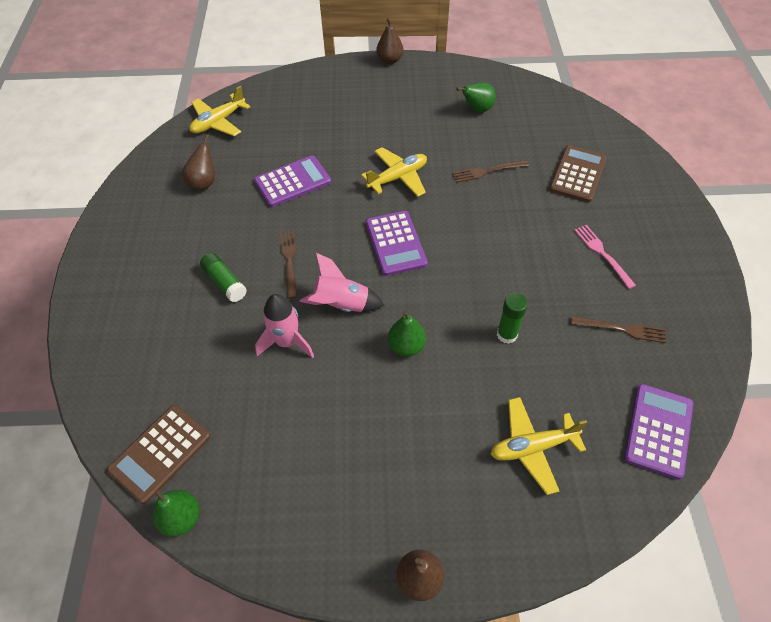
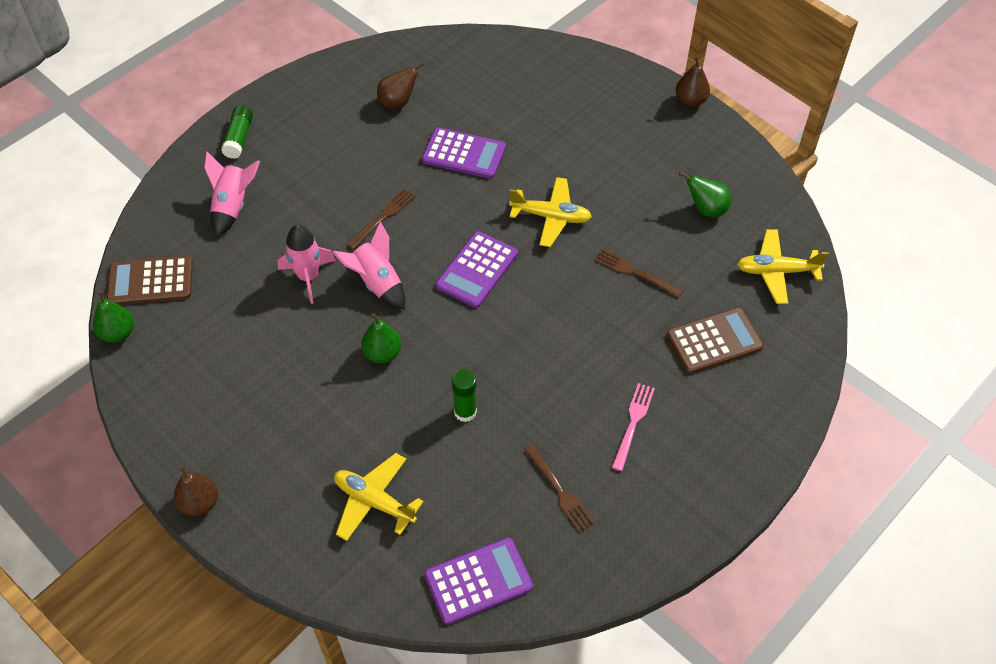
camera: 45 degrees right, 0 degrees up
yellow plane [189,86,250,136] -> yellow plane moved to [737,229,829,304]
green glue stick [200,253,247,302] -> green glue stick moved to [221,105,253,159]
none -> pink rocket [204,151,260,237]

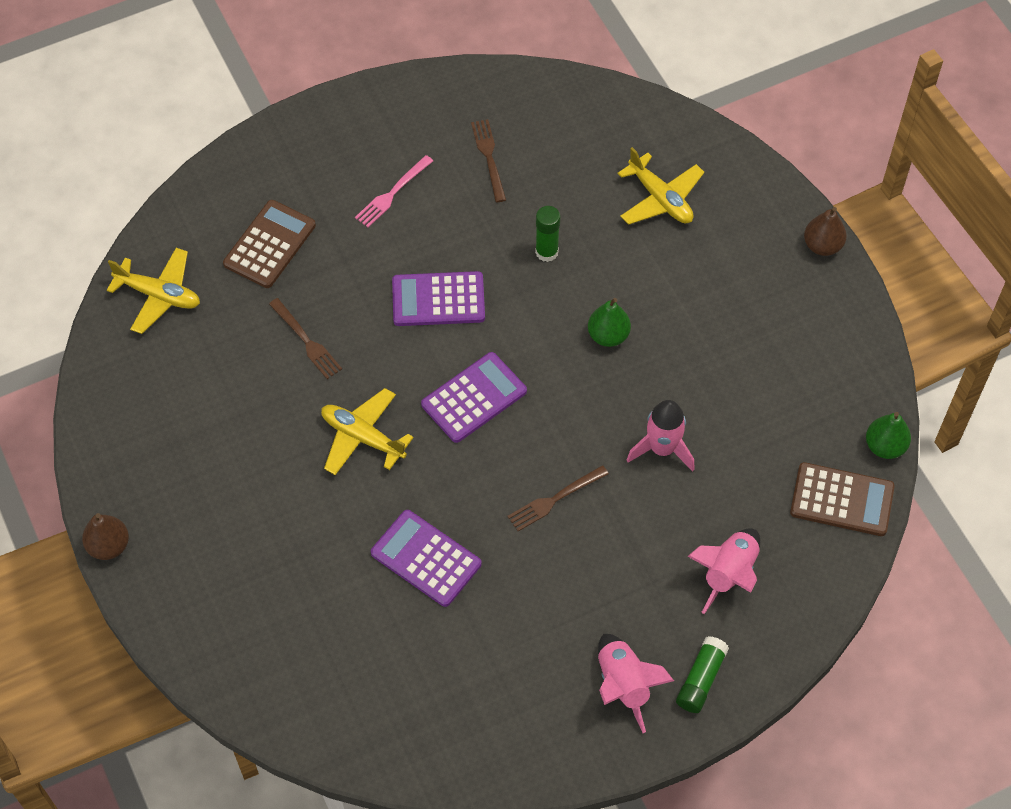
camera: 160 degrees left, 5 degrees up
pink rocket [332,222,405,310] -> pink rocket moved to [598,634,674,733]
brown pear [377,61,425,109] -> none
purple calculator [424,537,533,625] -> purple calculator moved to [392,271,485,326]
brown calculator [666,307,764,374] -> brown calculator turned 120 degrees clockwise [223,200,316,288]
green pear [679,171,731,217] -> none

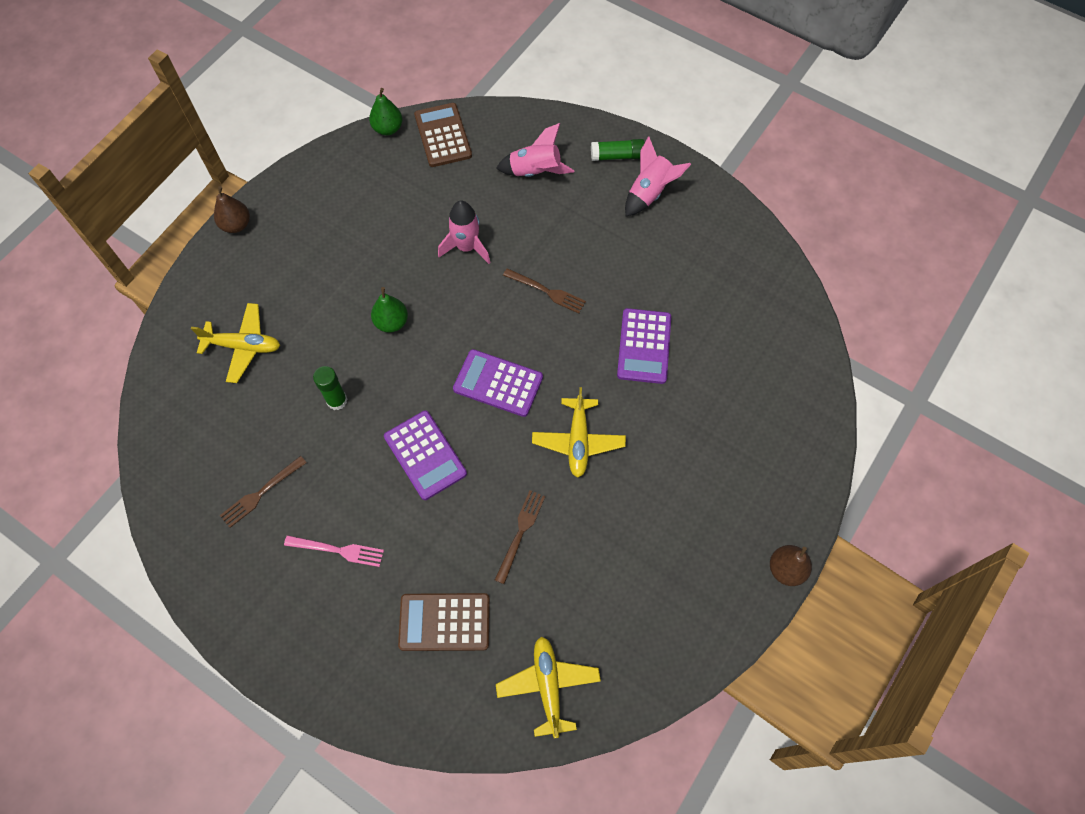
camera: 120 degrees left, 5 degrees up
yellow plane [617,147,704,225] -> yellow plane turned 75 degrees clockwise [191,303,280,383]

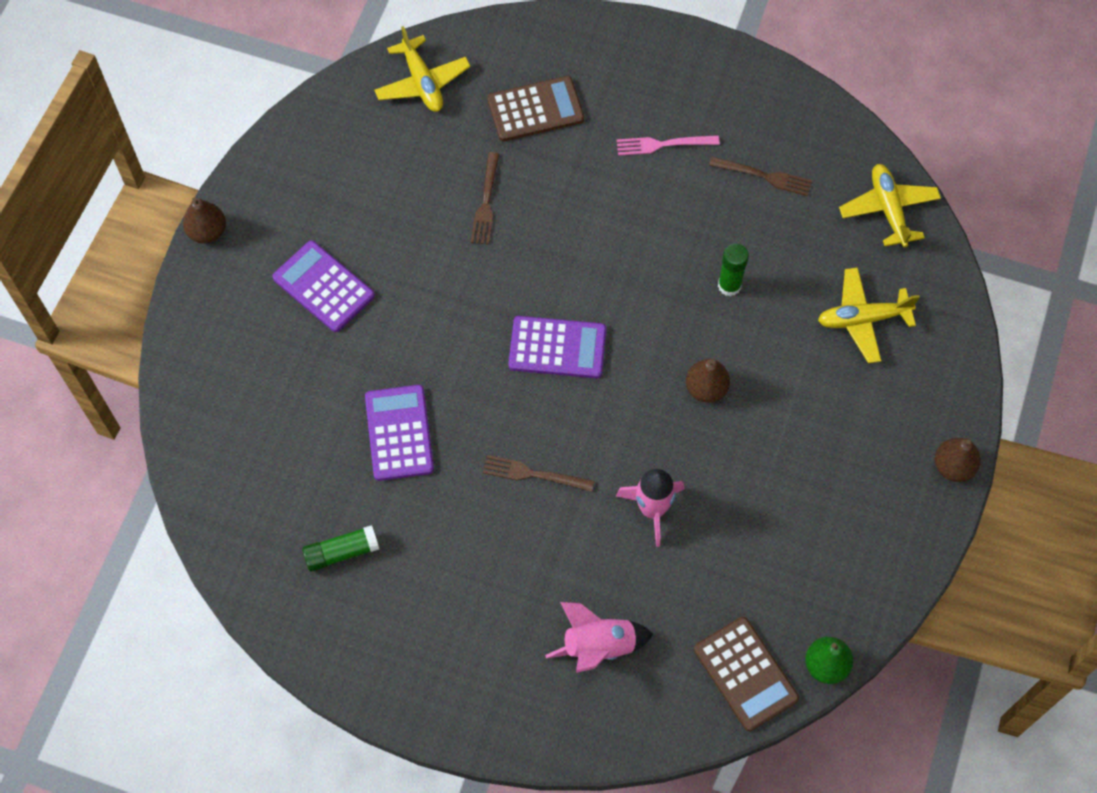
camera: 165 degrees right, 0 degrees up
brown fork [220,456,307,528] -> brown fork turned 75 degrees clockwise [709,157,812,196]
green pear [371,287,408,333] -> brown pear [686,359,730,403]
purple calculator [384,411,467,500] -> purple calculator moved to [272,241,375,332]
yellow plane [532,387,626,478] -> yellow plane moved to [839,164,941,248]
green glue stick [591,139,645,161] -> green glue stick moved to [302,525,379,572]
pink rocket [625,136,691,216] -> none

